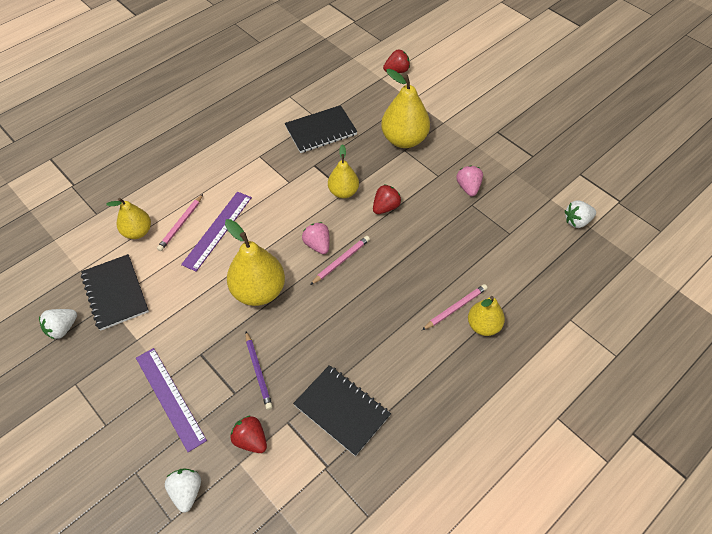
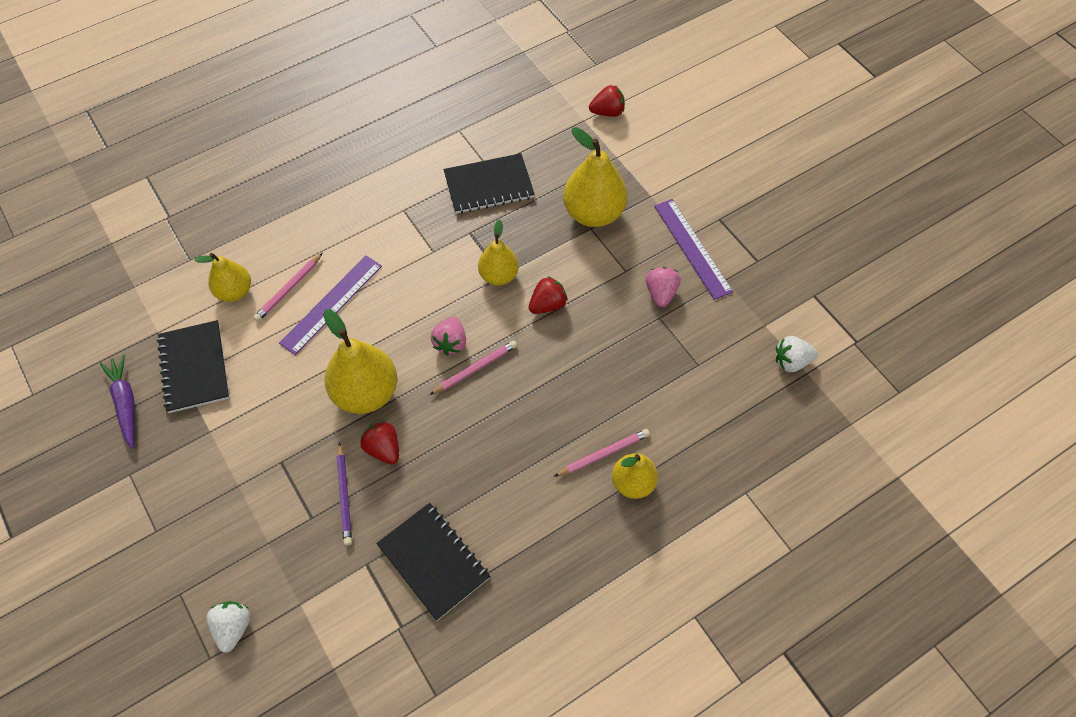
camera: 10 degrees right, 5 degrees up
white strawberry [39,309,77,339] -> purple carrot [100,354,135,449]
purple ruler [136,348,207,452] -> purple ruler moved to [654,199,733,300]
red strawberry [230,415,267,453] -> red strawberry moved to [360,421,399,464]
pink strawberry [302,222,330,254] -> pink strawberry turned 150 degrees counterclockwise [430,317,466,355]

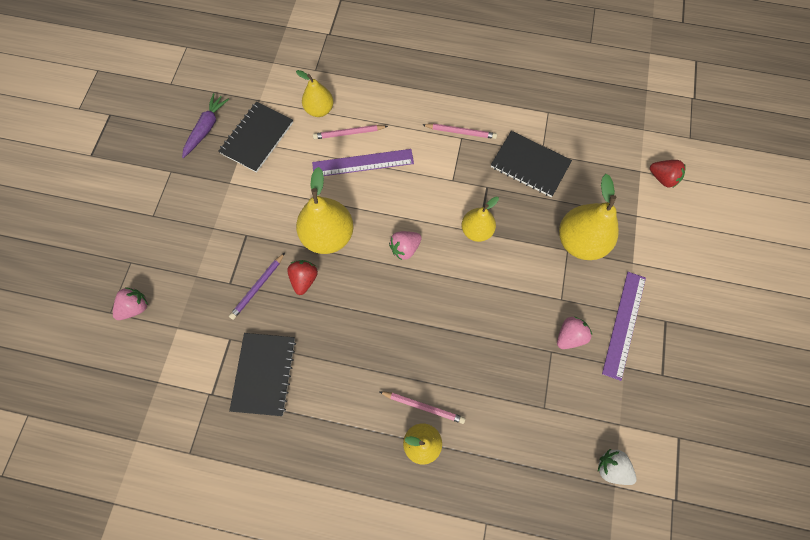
camera: 45 degrees right, 10 degrees up
white strawberry [206,601,251,653] -> pink strawberry [113,287,148,320]
pink pencil [430,340,517,395] -> pink pencil moved to [423,123,497,139]
red strawberry [529,276,568,314] -> none

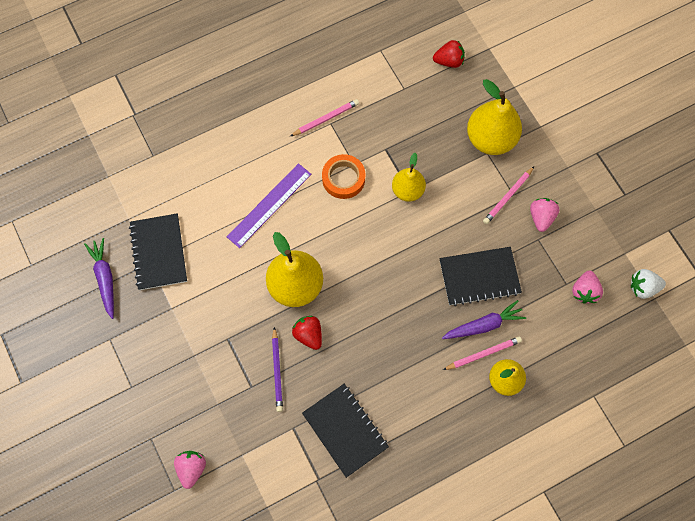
camera: 40 degrees left, 0 degrees up
yellow pear [296,70,334,117] -> none
pink pencil [313,125,388,139] -> pink pencil moved to [483,167,534,224]
pink strawberry [389,231,422,260] -> pink strawberry moved to [572,271,603,304]
black notebook [491,131,572,197] -> black notebook moved to [439,247,522,306]
purple ruler [602,272,646,381] -> none
red strawberry [650,160,686,187] -> red strawberry moved to [433,40,465,68]
none -> orange tape [322,154,366,199]
none -> purple carrot [442,300,526,339]

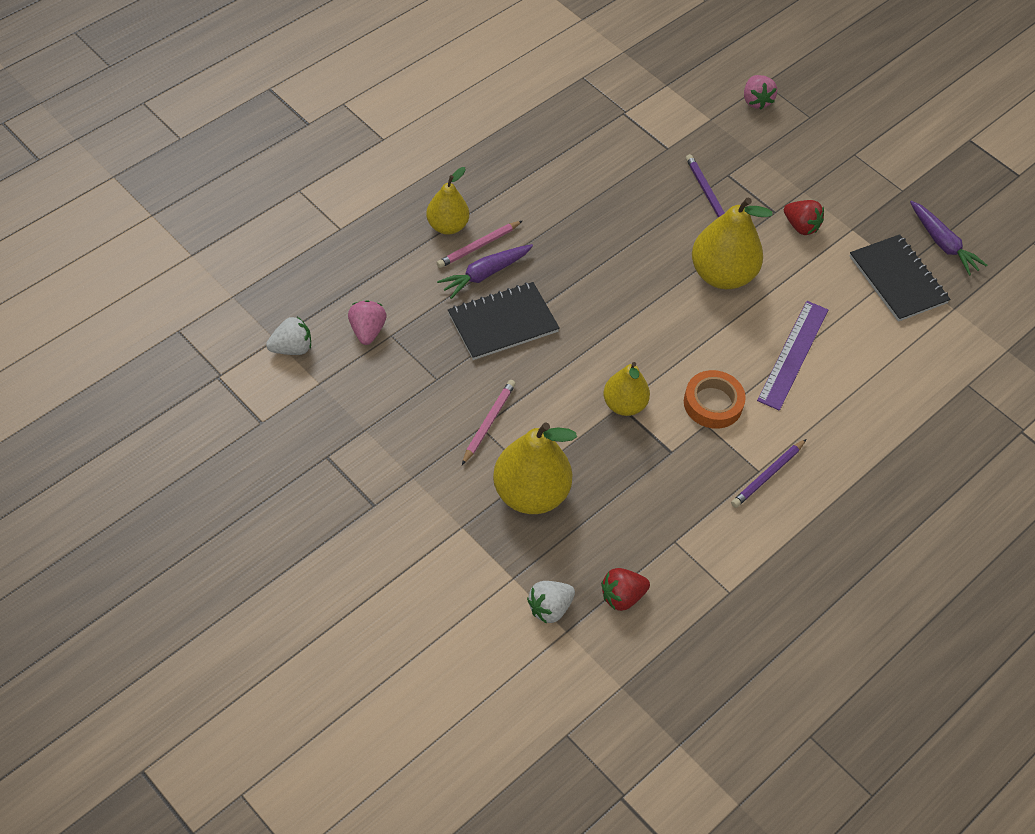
camera: 160 degrees right, 15 degrees down
pink pencil [290,99,359,136] -> purple pencil [731,439,806,508]
red strawberry [292,316,322,350] -> red strawberry moved to [784,200,824,235]
black notebook [302,384,389,478] -> none
pink strawberry [530,198,560,232] -> none
none -> white strawberry [527,581,575,624]

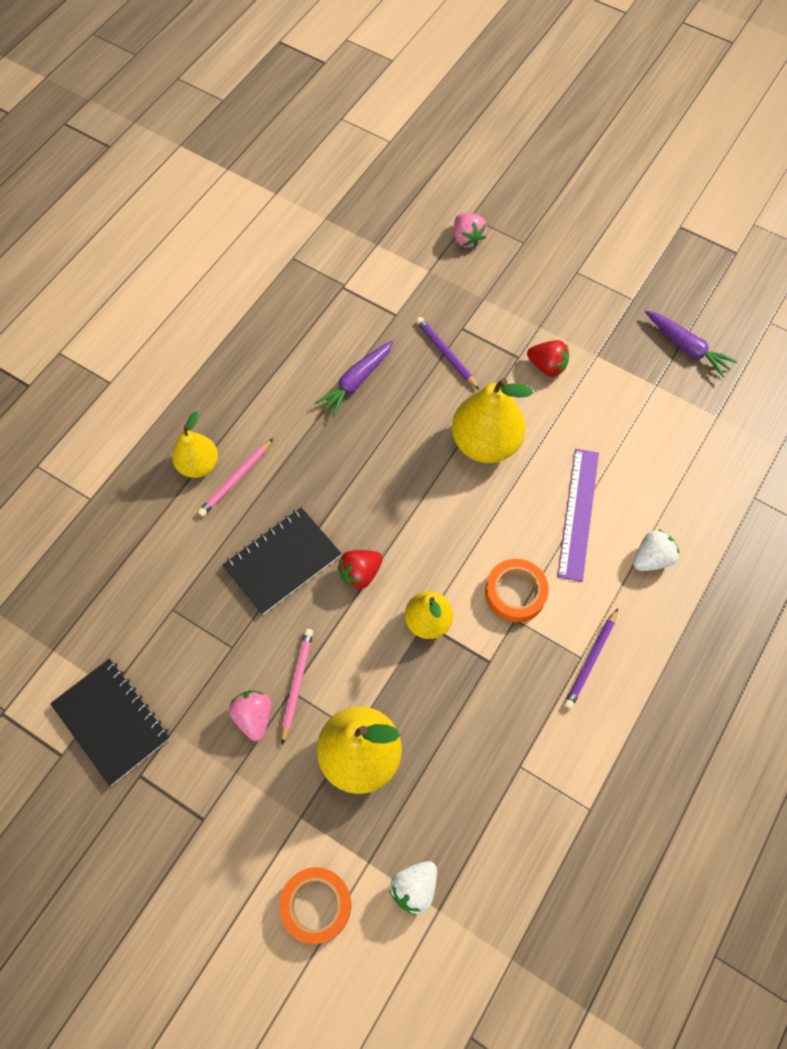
camera: 10 degrees left, 10 degrees up
white strawberry [266,317,311,355] -> white strawberry moved to [633,529,679,571]
pink strawberry [348,300,387,345] -> pink strawberry moved to [229,691,272,741]
purple carrot [437,244,533,299] -> purple carrot moved to [315,340,393,417]
red strawberry [601,568,650,611] -> red strawberry moved to [338,550,383,590]
black notebook [849,234,950,322] -> black notebook moved to [50,659,170,786]
none -> orange tape [279,867,351,944]

